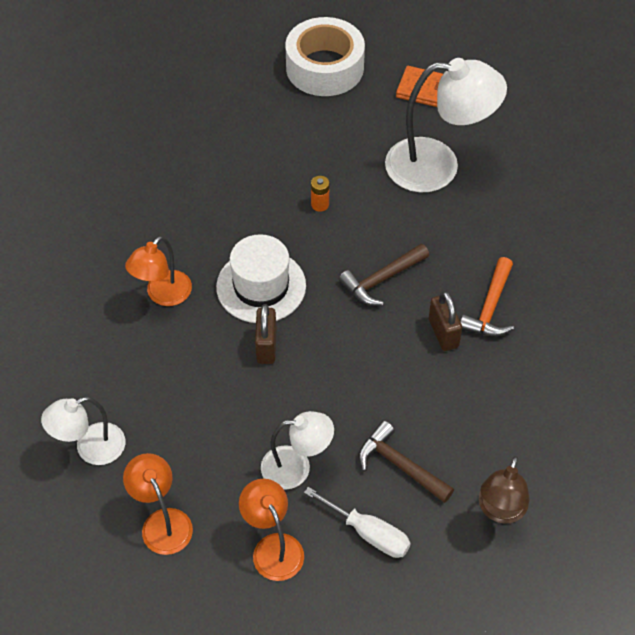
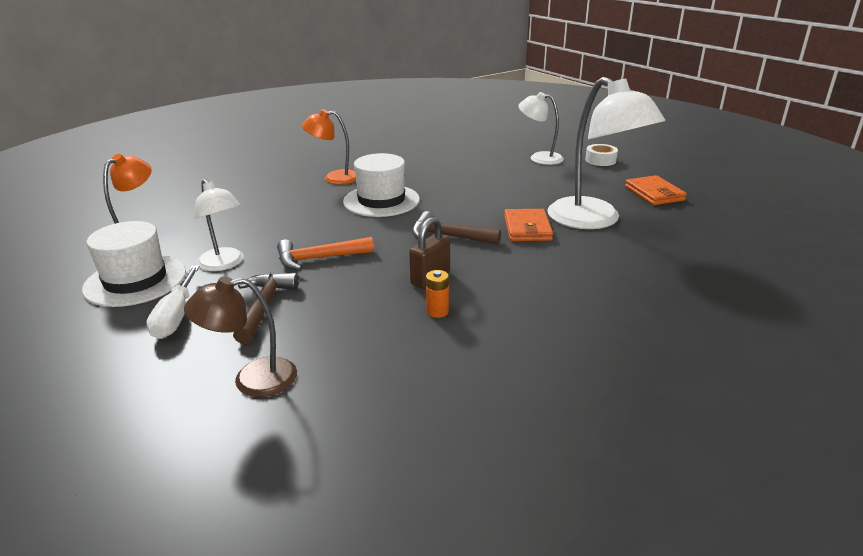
camera: 55 degrees right, 25 degrees down
white lamp [41,397,125,465] -> white lamp moved to [518,92,564,165]
orange lamp [239,479,304,581] -> white hat [82,221,186,307]
brown padlock [255,304,276,364] -> none
white tape [285,17,365,96] -> white tape [585,144,618,166], size x0.46
orange battery [311,176,329,212] -> orange battery moved to [426,270,449,318]
orange hammer [460,257,514,337] -> orange hammer moved to [277,237,374,271]
none -> orange wallet [504,209,553,241]

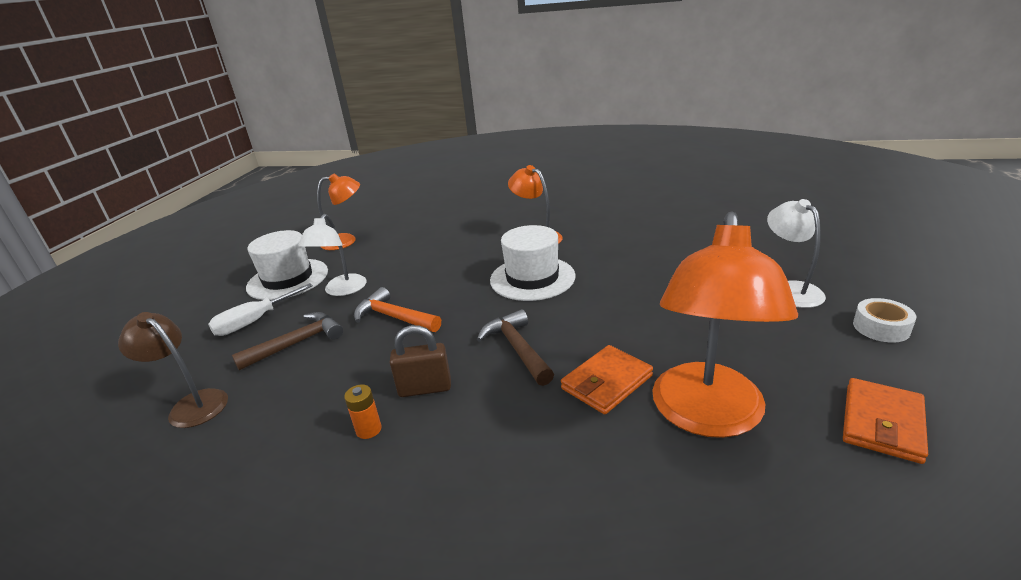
camera: 50 degrees right, 0 degrees up
white lamp [547,77,665,229] -> orange lamp [652,211,798,438]

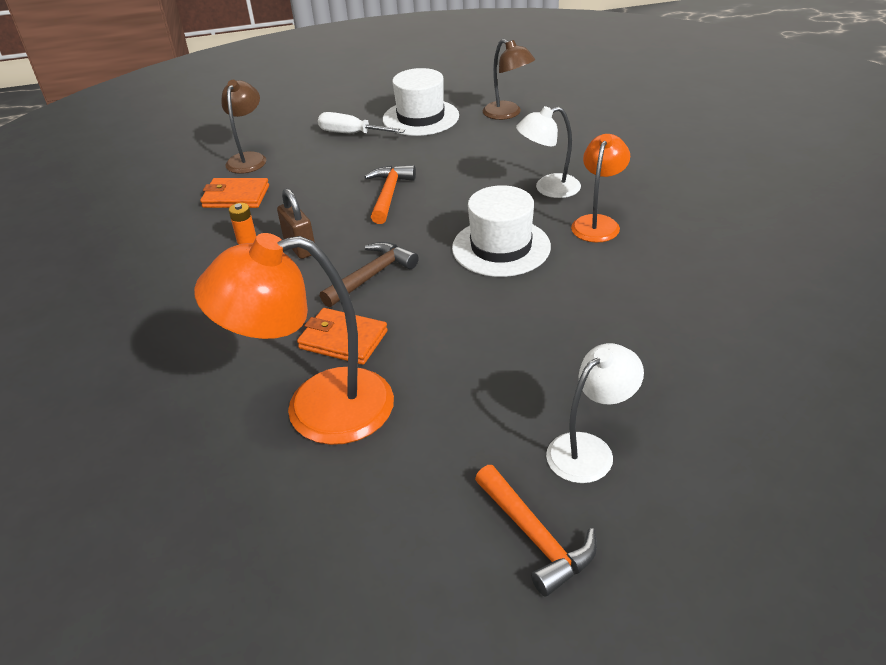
camera: 65 degrees right, 10 degrees up
brown hammer [232,312,343,371] -> none
white lamp [298,214,366,296] -> white lamp moved to [516,106,581,198]
orange lamp [317,173,360,250] -> brown lamp [483,39,535,120]
orange wallet [843,378,928,464] -> orange wallet moved to [200,178,269,208]
white tape [853,298,916,343] -> orange hammer [475,465,597,597]

